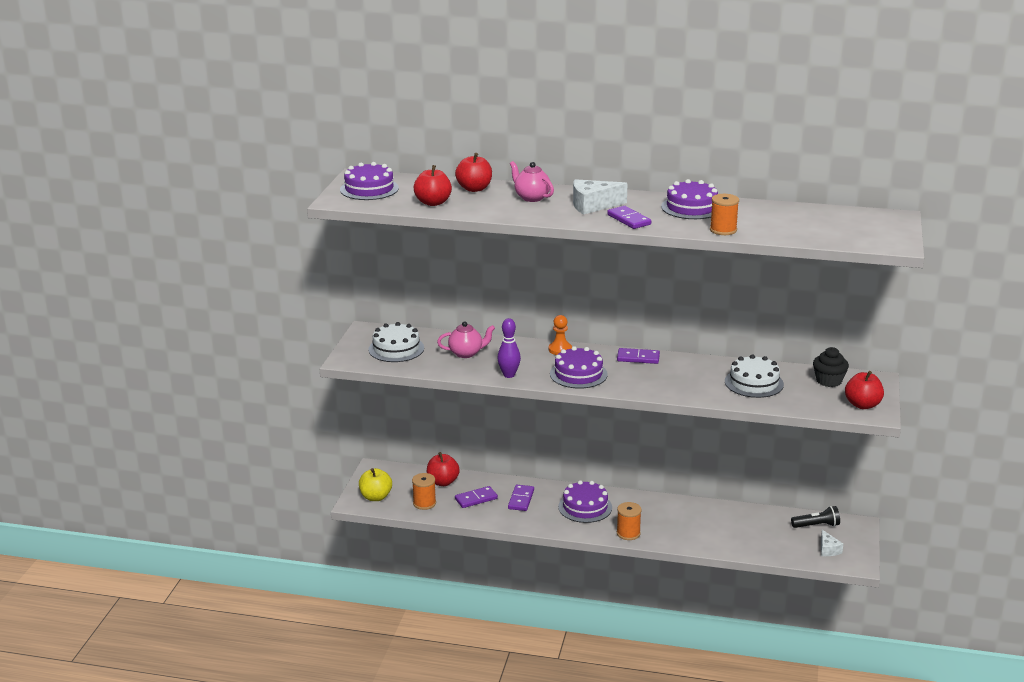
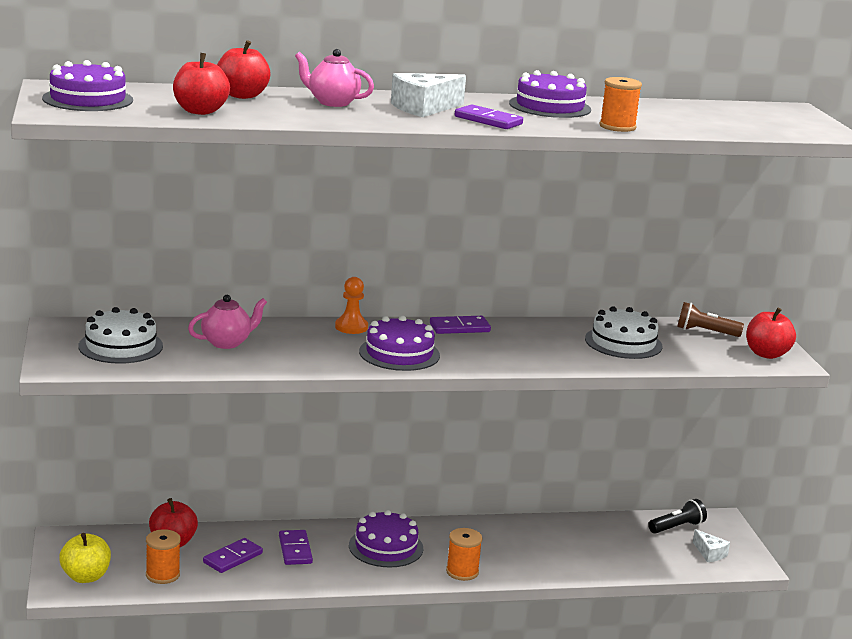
camera: 25 degrees left, 5 degrees down
purple bowling pin [497,318,521,378] -> none
black cupcake [813,347,849,387] -> brown flashlight [677,302,744,337]

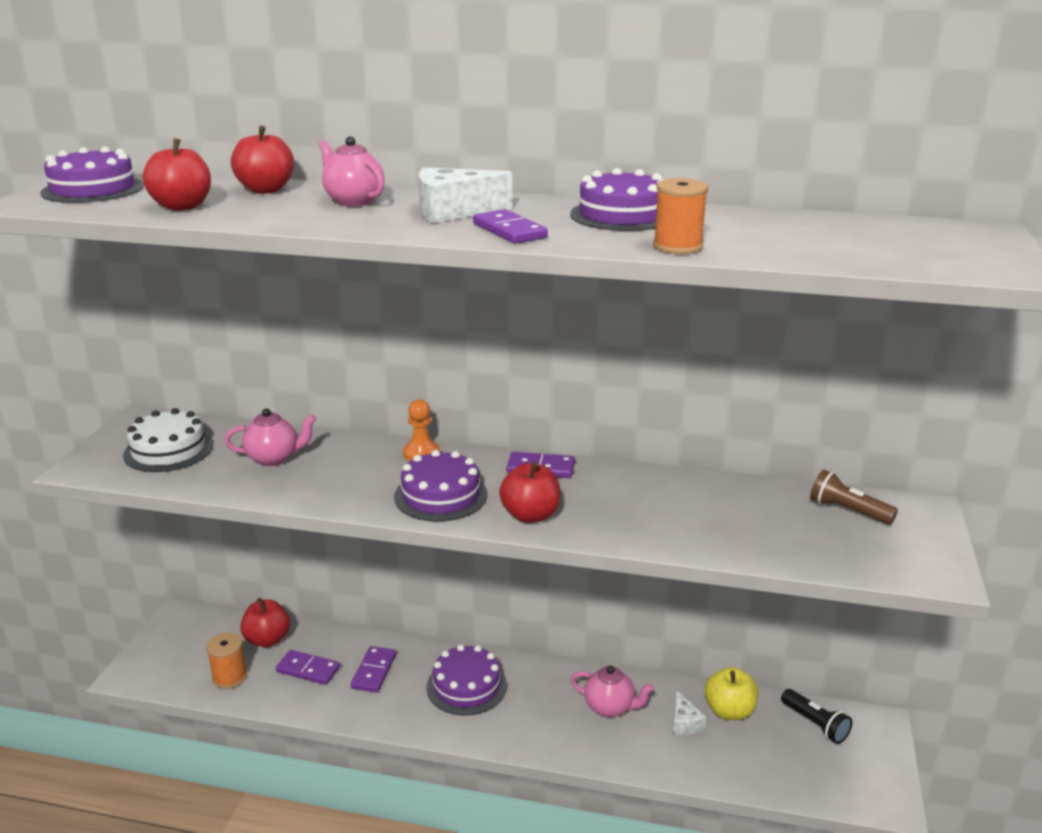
camera: 25 degrees right, 5 degrees up
yellow apple [59,533,111,583] -> yellow apple moved to [705,667,758,720]
purple domino [203,538,263,573] -> purple domino turned 45 degrees clockwise [276,650,340,685]
orange spool [446,528,482,581] -> none
white cake [585,306,662,359] -> none
black flashlight [648,499,707,534] -> black flashlight turned 60 degrees clockwise [781,689,852,744]
white cheese [693,529,730,562] -> white cheese moved to [673,690,706,735]
red apple [746,308,796,359] -> red apple moved to [499,461,560,523]
none -> pink teapot [570,666,654,717]

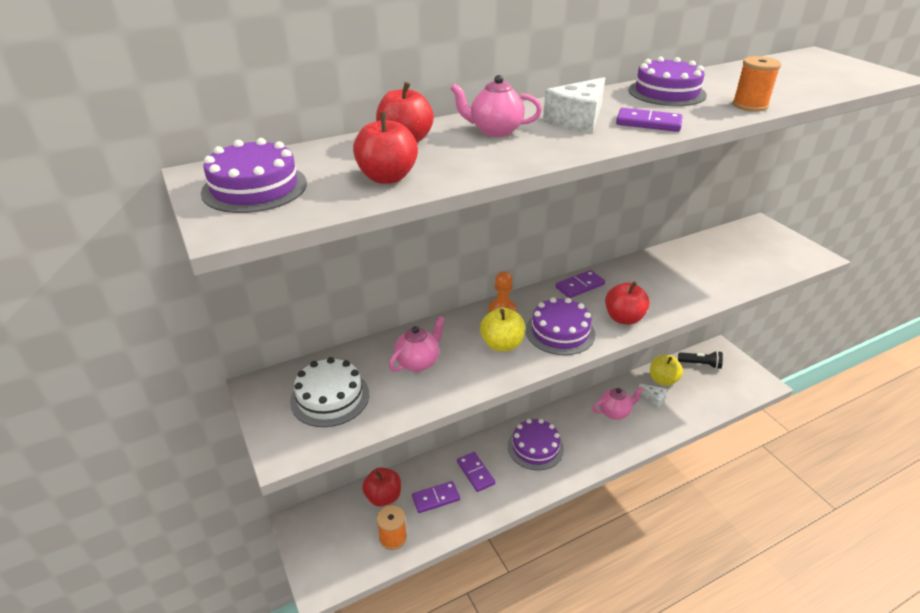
camera: 40 degrees left, 10 degrees up
brown flashlight [810,470,898,525] -> none
none -> yellow apple [480,307,525,352]

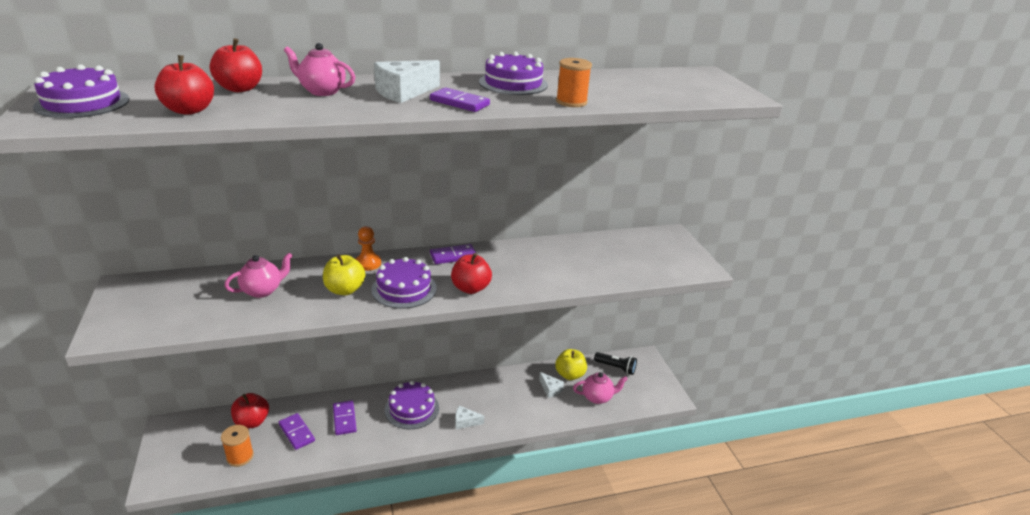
camera: 10 degrees right, 5 degrees down
white cake [290,357,369,427] -> none
purple domino [412,481,460,513] -> purple domino turned 60 degrees clockwise [279,413,315,450]
pink teapot [592,387,644,420] -> pink teapot moved to [573,372,628,404]
none -> white cheese [455,405,484,429]

